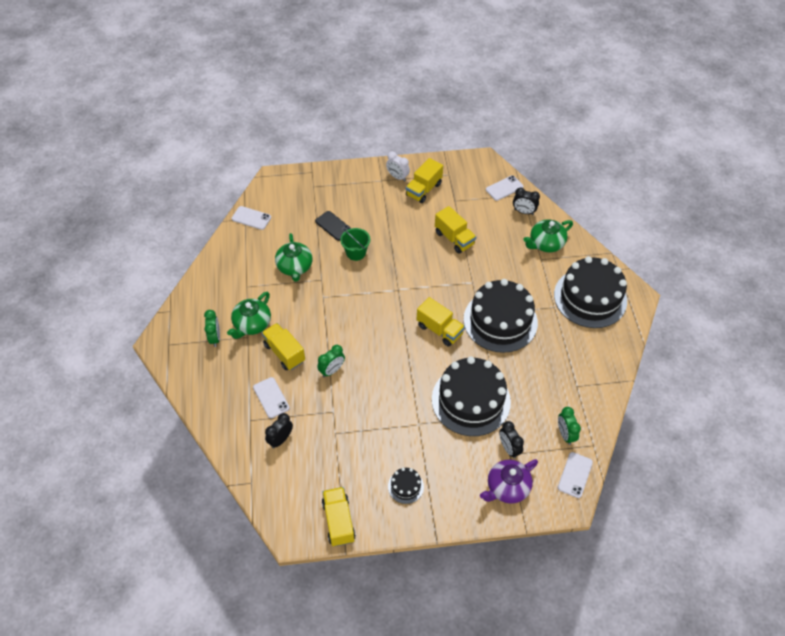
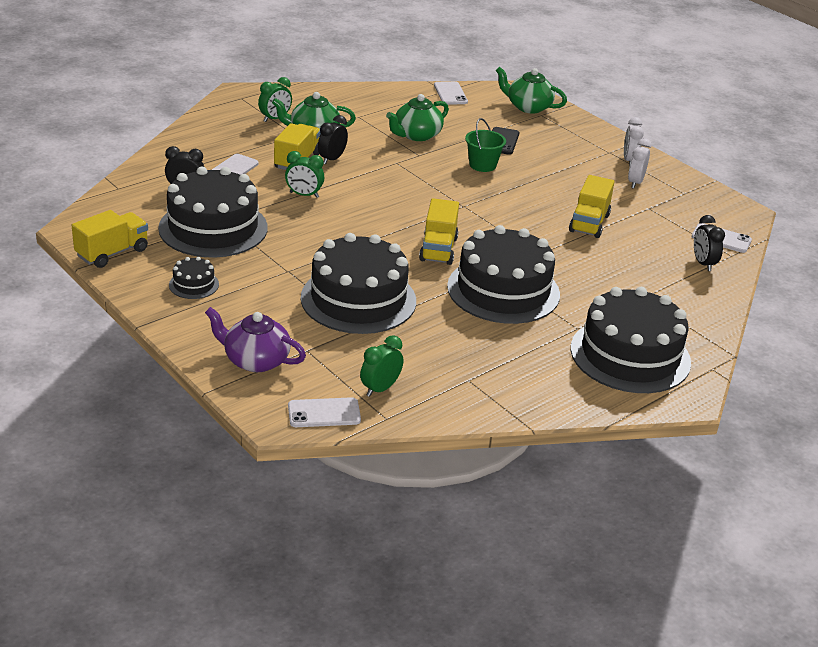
camera: 55 degrees right, 20 degrees down
yellow truck [406,158,443,203] -> white clock [628,138,652,189]
black clock [499,421,524,459] -> black clock moved to [318,115,348,164]
green teapot [523,219,573,252] -> green teapot moved to [496,67,567,114]
none -> black cake [158,167,268,257]

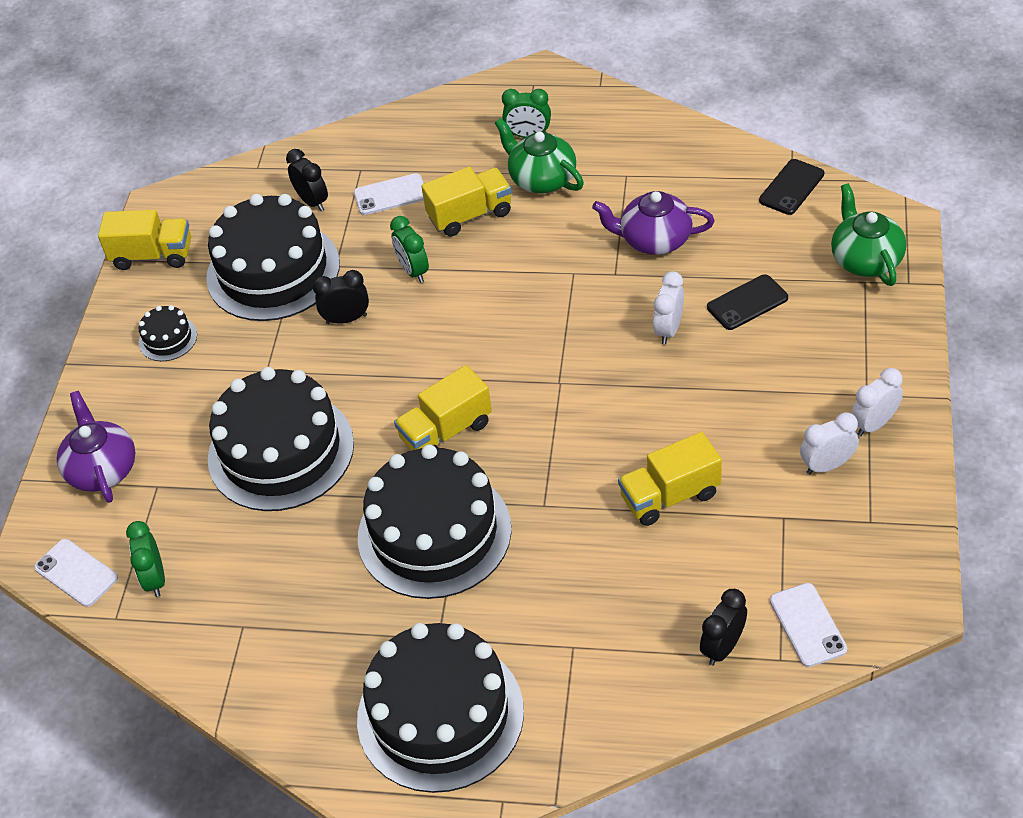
camera: 55 degrees right, 15 degrees up
black clock [318,115,348,164] -> black clock moved to [313,270,369,324]
green clock [360,335,403,397] -> green clock turned 105 degrees counterclockwise [126,521,165,597]
green teapot [386,94,449,141] -> purple teapot [592,191,715,255]
white phone [434,81,468,105] -> black phone [759,159,824,215]
green bucket [465,118,506,172] -> white clock [653,271,684,344]

